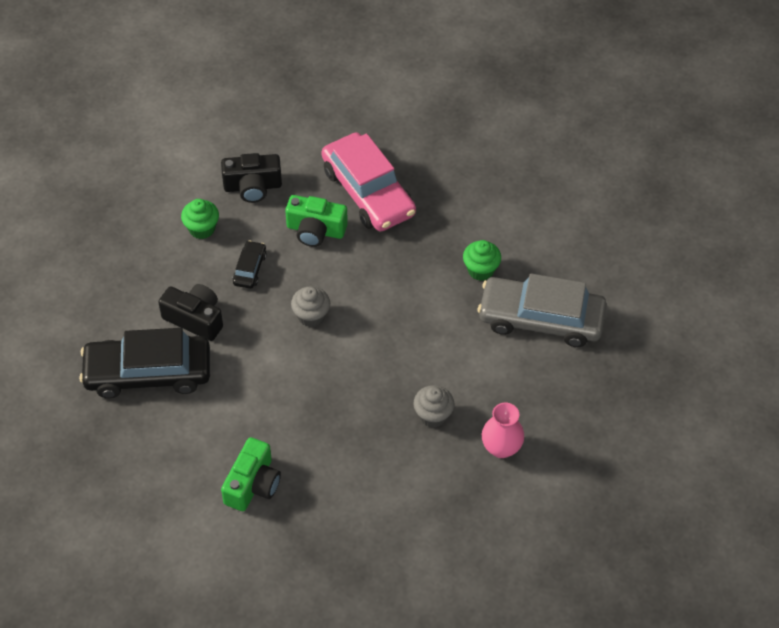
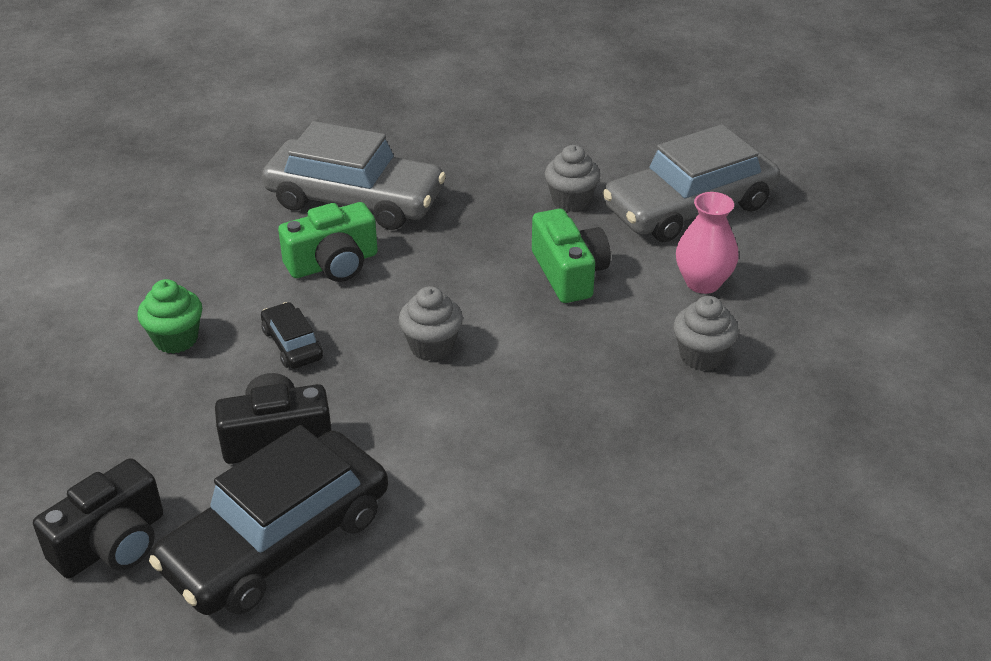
camera: 40 degrees left, 15 degrees down
black camera [221,153,282,203] -> black camera moved to [33,458,163,579]
green camera [221,437,281,511] -> green camera moved to [532,209,611,303]
pink car [322,132,416,232] -> grey car [262,121,446,230]
green cupcake [463,240,501,281] -> grey cupcake [545,145,600,212]
pink vase [482,403,524,458] -> pink vase moved to [676,192,739,294]

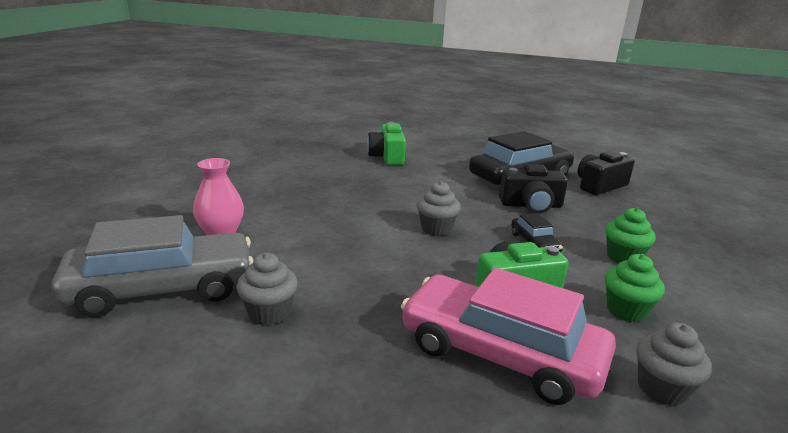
camera: 170 degrees left, 15 degrees down
grey car [262,121,446,230] -> pink car [401,268,616,405]
green camera [532,209,611,303] -> green camera moved to [367,122,406,165]
grey cupcake [673,296,739,371] -> grey cupcake moved to [636,323,712,406]
none -> green cupcake [605,254,665,322]

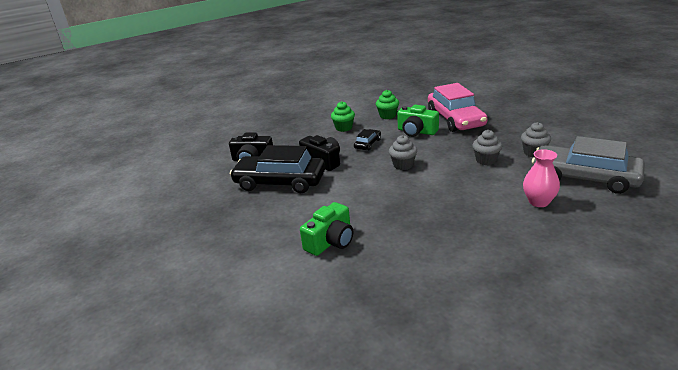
camera: 130 degrees left, 5 degrees up
grey cupcake [636,323,712,406] -> grey cupcake moved to [472,130,502,165]

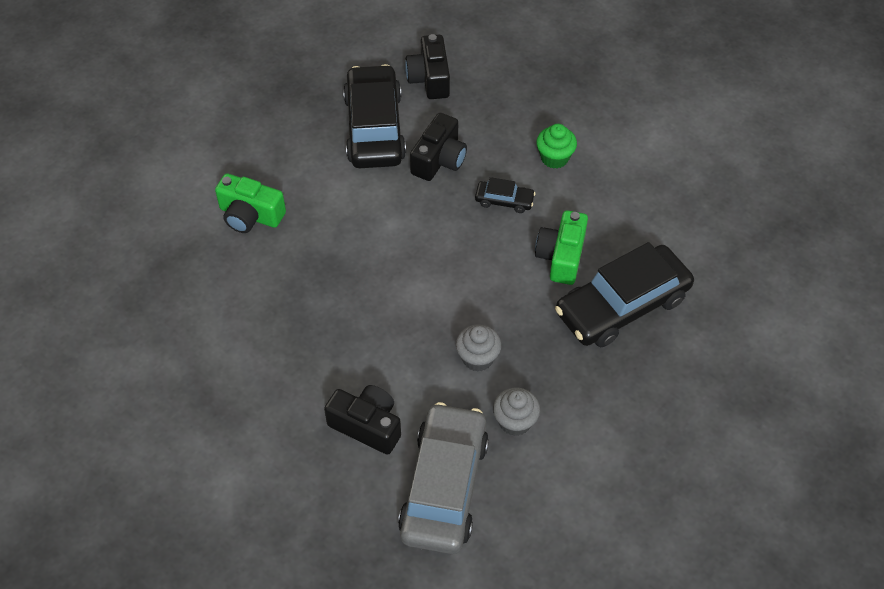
camera: 70 degrees right, 25 degrees up
green cupcake [376,90,399,119] -> none
grey cupcake [389,135,417,170] -> none
pink car [428,83,487,132] -> black car [555,242,694,347]
pink vase [523,149,560,207] -> black camera [324,385,401,455]

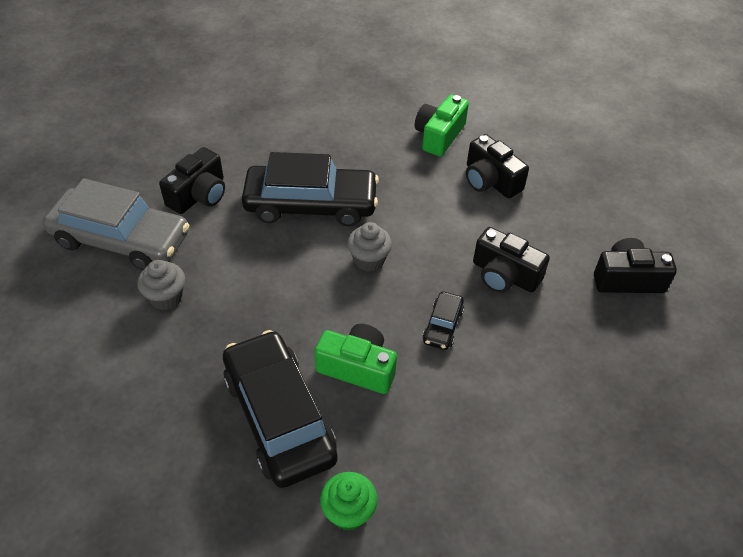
camera: 95 degrees right, 5 degrees down
black car [343,64,406,168] -> black car moved to [242,152,379,227]
grey cupcake [456,324,501,372] -> grey cupcake moved to [347,222,392,272]
green cupcake [536,124,577,169] -> green cupcake moved to [320,472,377,531]
none -> black camera [466,134,529,198]

